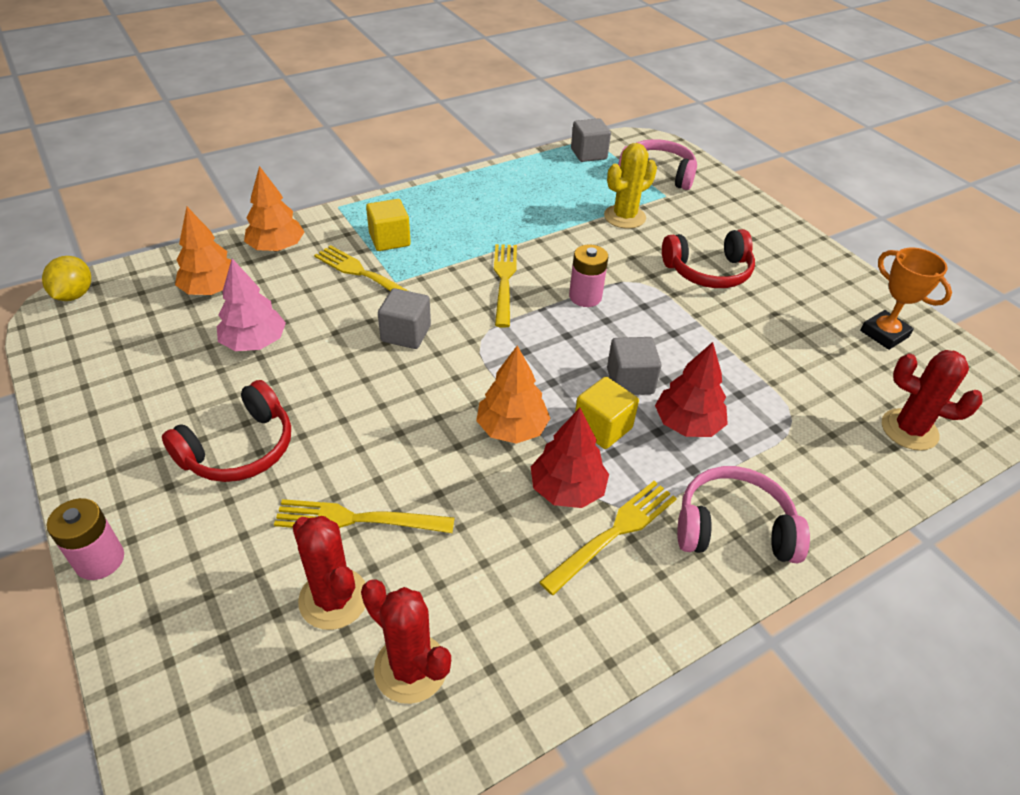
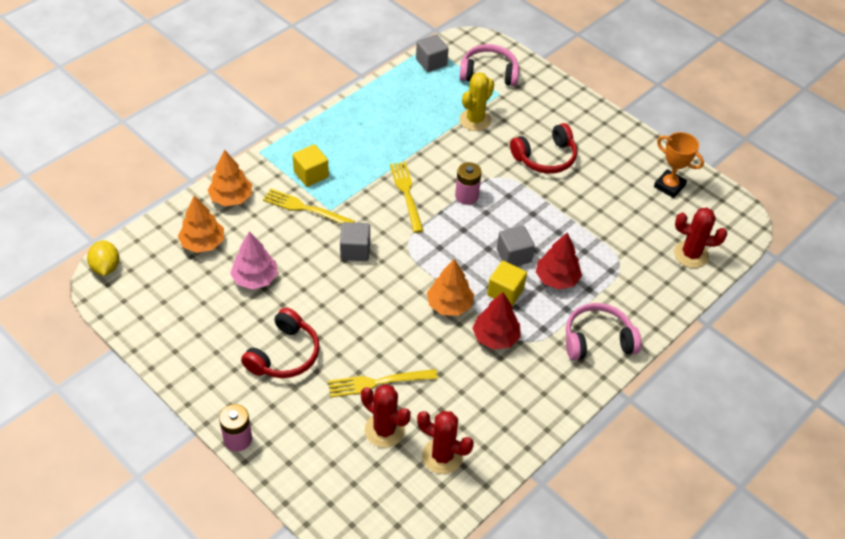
camera: 15 degrees left, 5 degrees up
yellow fork [539,481,677,595] -> none

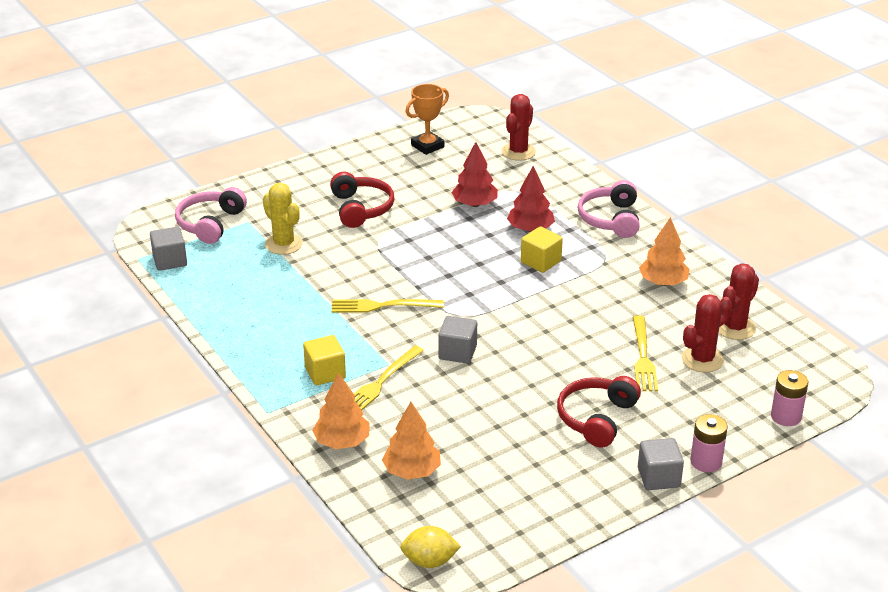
camera: 75 degrees left, 15 degrees down
pink tree [230,231,278,289] -> none
red headphones [241,308,320,378] -> red headphones turned 105 degrees counterclockwise [557,376,641,447]
orange tree [427,259,474,316] -> orange tree moved to [639,217,690,286]
pink battery [455,162,482,205] -> pink battery moved to [771,370,808,426]
red tree [472,292,521,350] -> red tree moved to [451,142,498,207]
grey cube [497,226,535,266] -> grey cube moved to [638,438,684,490]

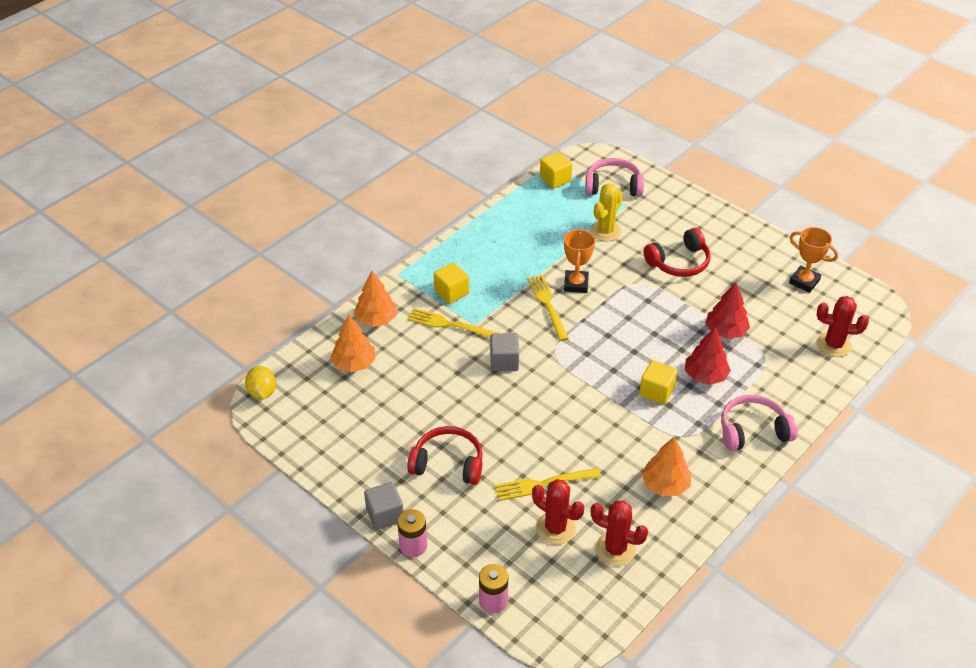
camera: 75 degrees right, 10 degrees up
grey cube [150,227,187,271] -> yellow cube [540,152,572,189]
none -> orange trophy [564,228,595,293]

